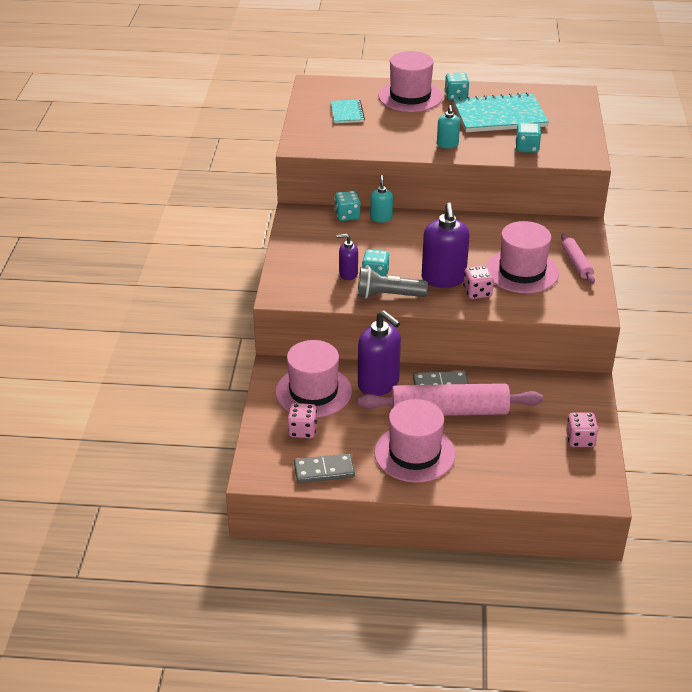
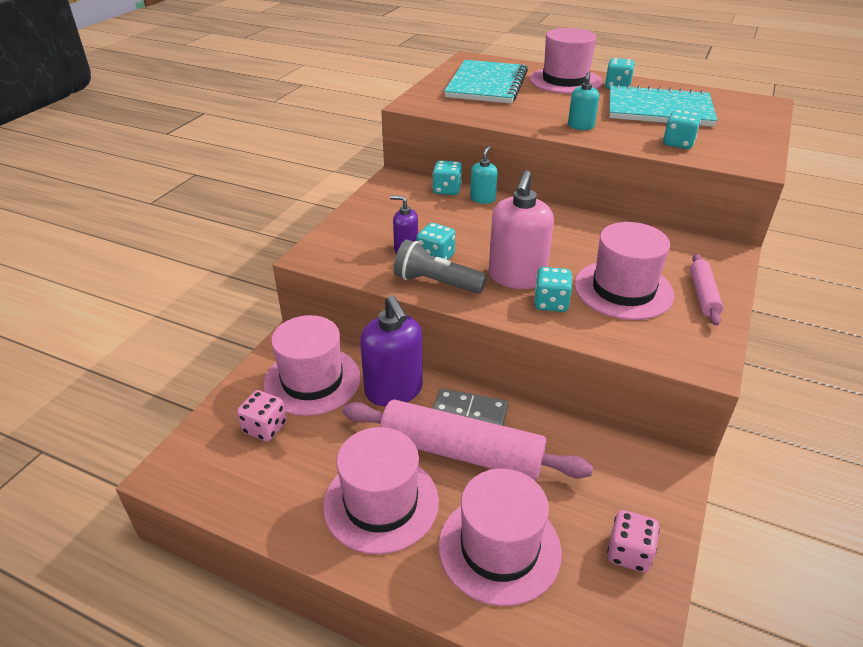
camera: 20 degrees right, 0 degrees up
grey domino [294,453,355,483] -> none
turquoise notebook [330,99,365,123] -> turquoise notebook [444,60,528,103], size x1.99
purple soap dispenser [422,203,470,288] -> pink soap dispenser [489,171,554,289]
pink dice [463,265,494,299] -> turquoise dice [534,267,572,312]
none -> pink hat [439,469,562,606]

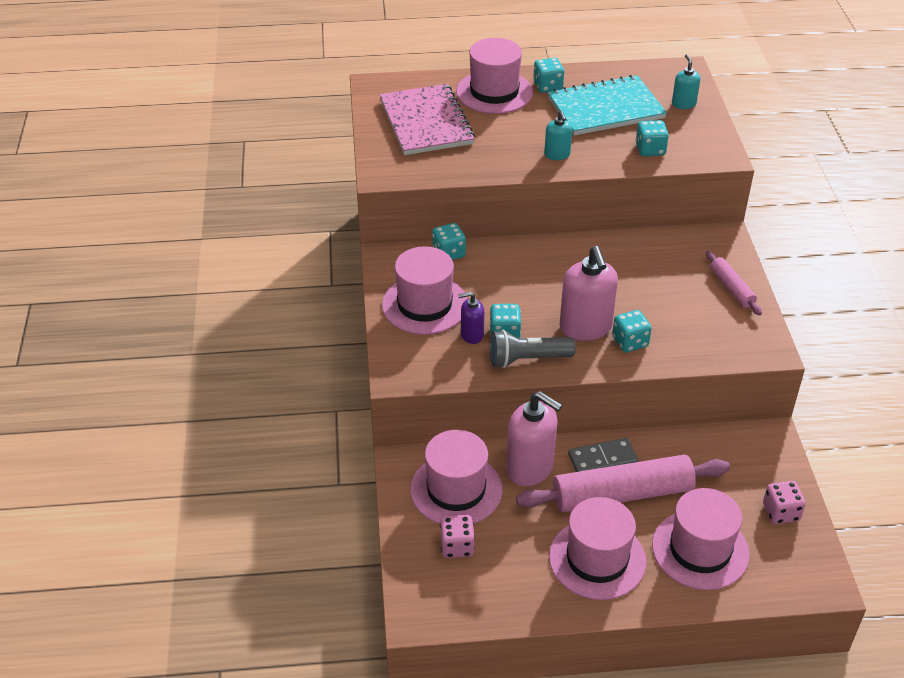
camera: 30 degrees left, 5 degrees up
purple soap dispenser [360,295,423,406] -> pink soap dispenser [506,391,562,486]
turquoise notebook [444,60,528,103] -> pink notebook [380,84,475,155]
turquoise soap dispenser [470,146,498,204] -> turquoise soap dispenser moved to [672,54,701,109]
pink hat [575,222,674,320] -> pink hat moved to [382,246,467,335]

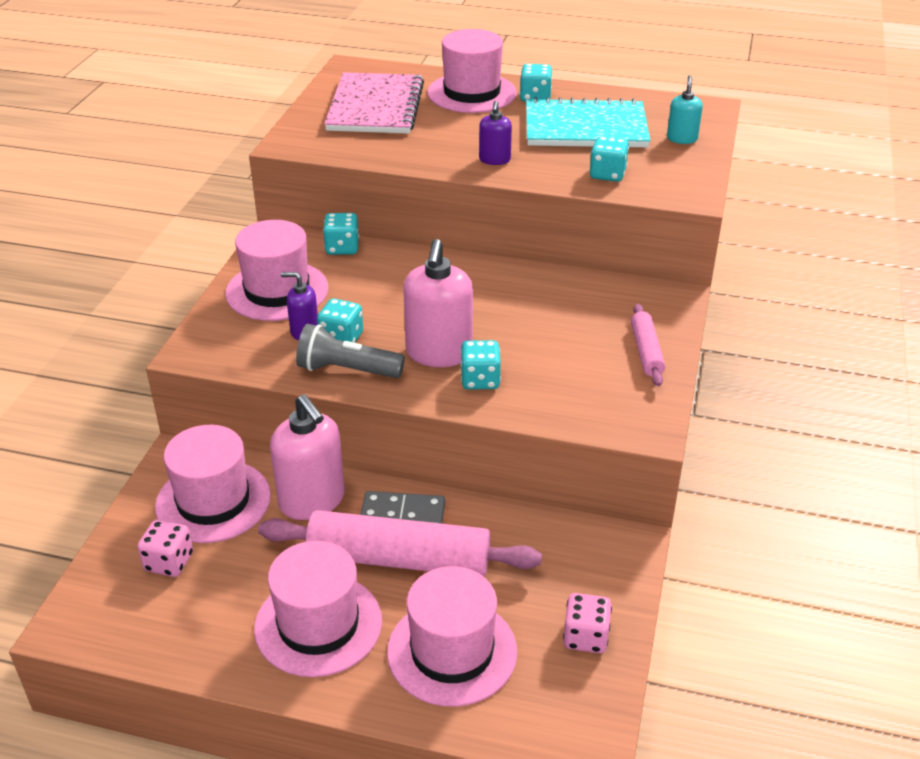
camera: 20 degrees right, 5 degrees down
turquoise soap dispenser [544,110,572,160] -> purple soap dispenser [479,101,512,165]

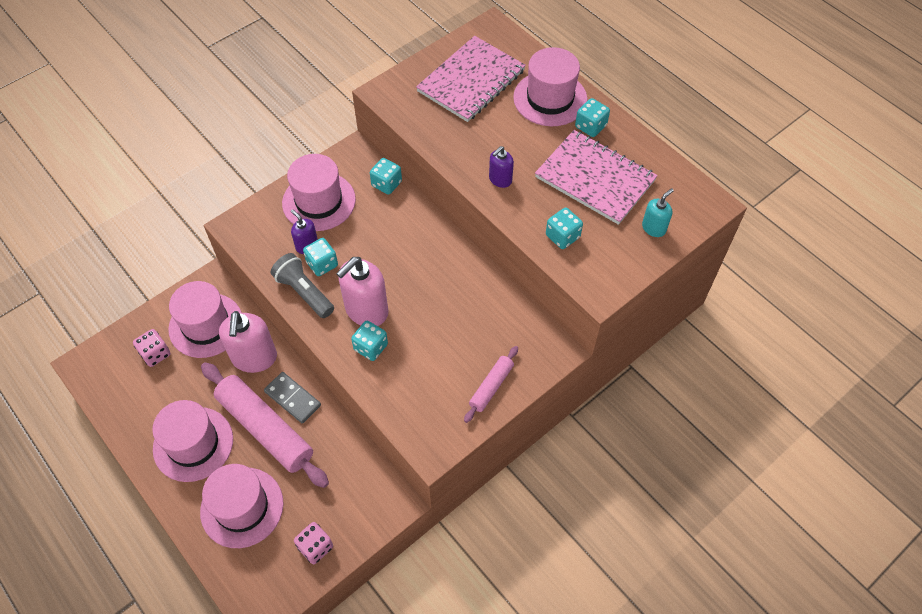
camera: 35 degrees right, 20 degrees up
turquoise notebook [526,97,651,147] -> pink notebook [535,130,658,225]

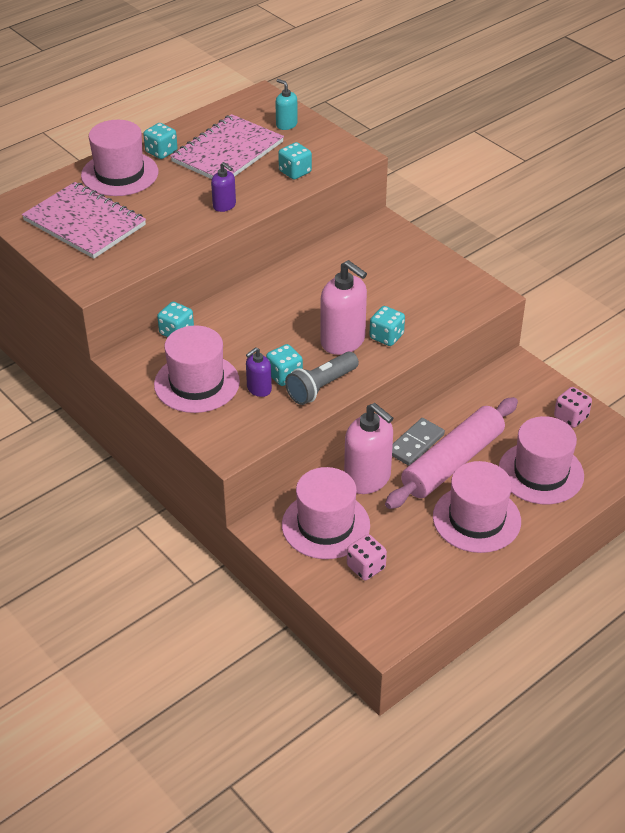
camera: 90 degrees left, 15 degrees down
pink soap dispenser [219,311,277,373] -> pink soap dispenser turned 45 degrees clockwise [344,403,393,494]
pink rolling pin [464,346,518,423] -> none

